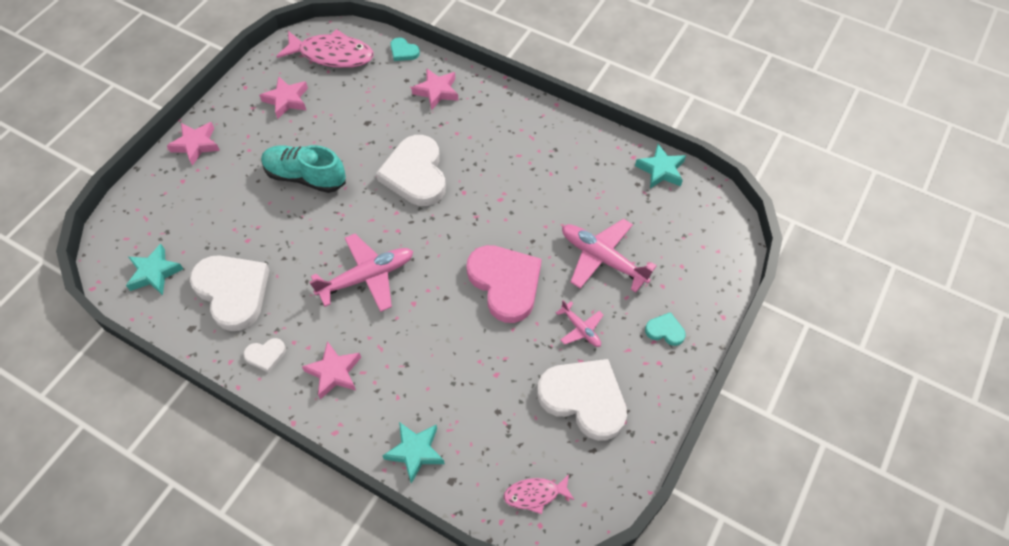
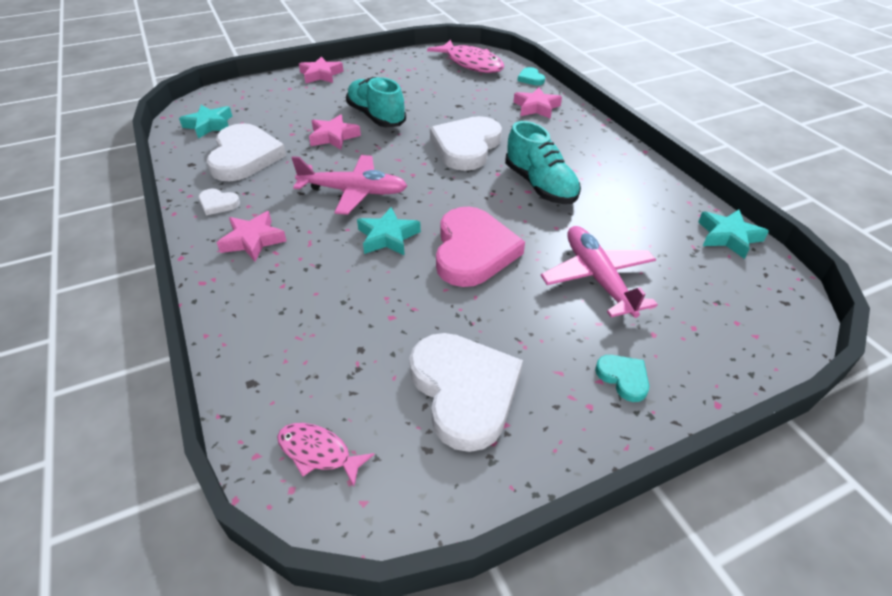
camera: 35 degrees right, 15 degrees down
pink star [259,76,308,119] -> pink star moved to [309,114,361,150]
turquoise star [382,422,445,484] -> turquoise star moved to [357,207,421,256]
pink plane [556,300,603,347] -> none
none -> turquoise shoe [505,121,581,204]

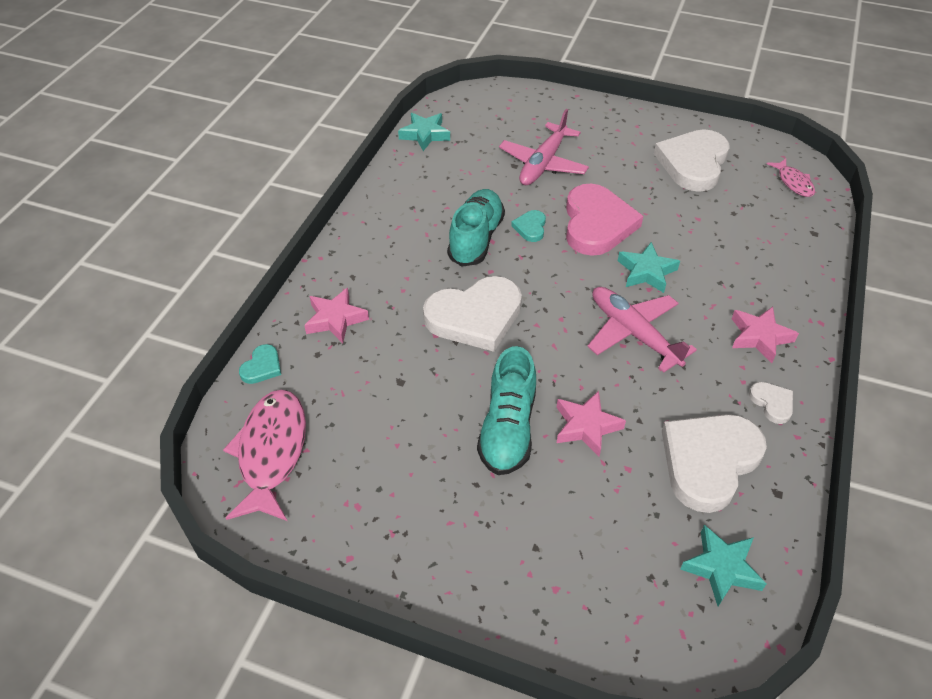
camera: 135 degrees left, 5 degrees up
pink star [299,56,344,83] -> none
pink heart [436,207,525,287] -> pink heart turned 135 degrees clockwise [566,184,643,256]
turquoise heart [595,355,649,402] -> turquoise heart moved to [511,210,546,242]

